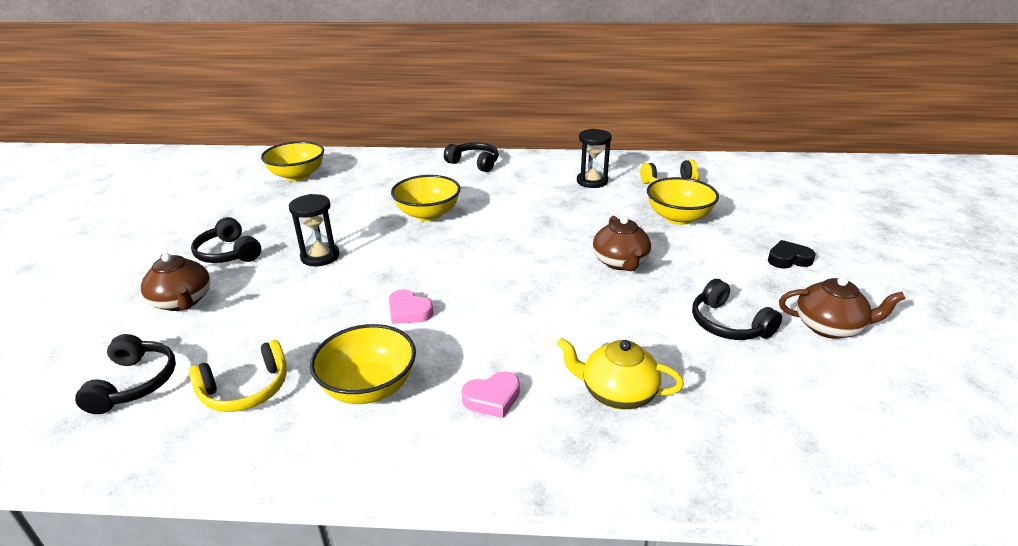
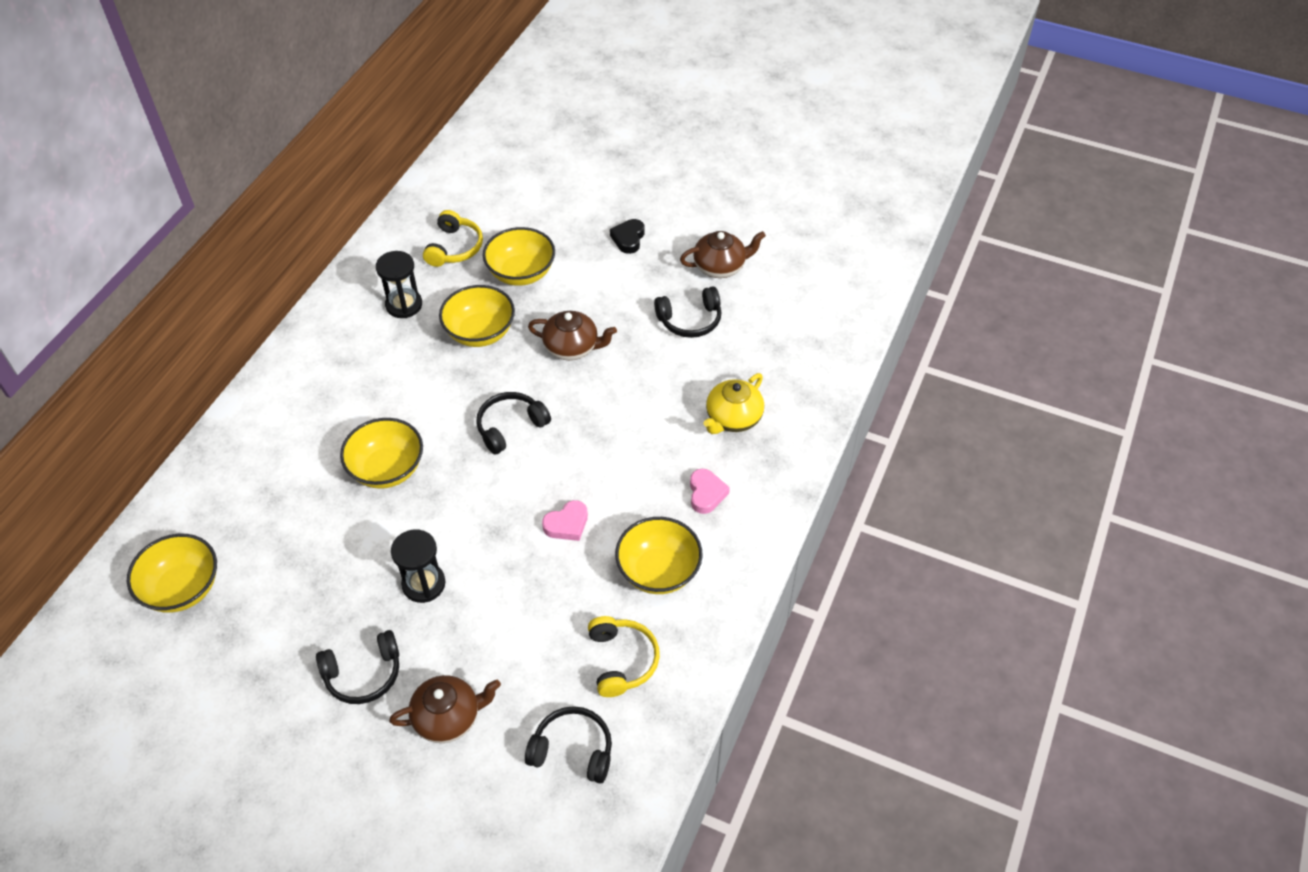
camera: 70 degrees left, 20 degrees up
black headphones [444,143,499,172] -> black headphones moved to [476,392,551,455]
brown teapot [779,276,906,339] -> brown teapot turned 45 degrees clockwise [680,231,766,278]
none -> yellow bowl [439,285,515,347]

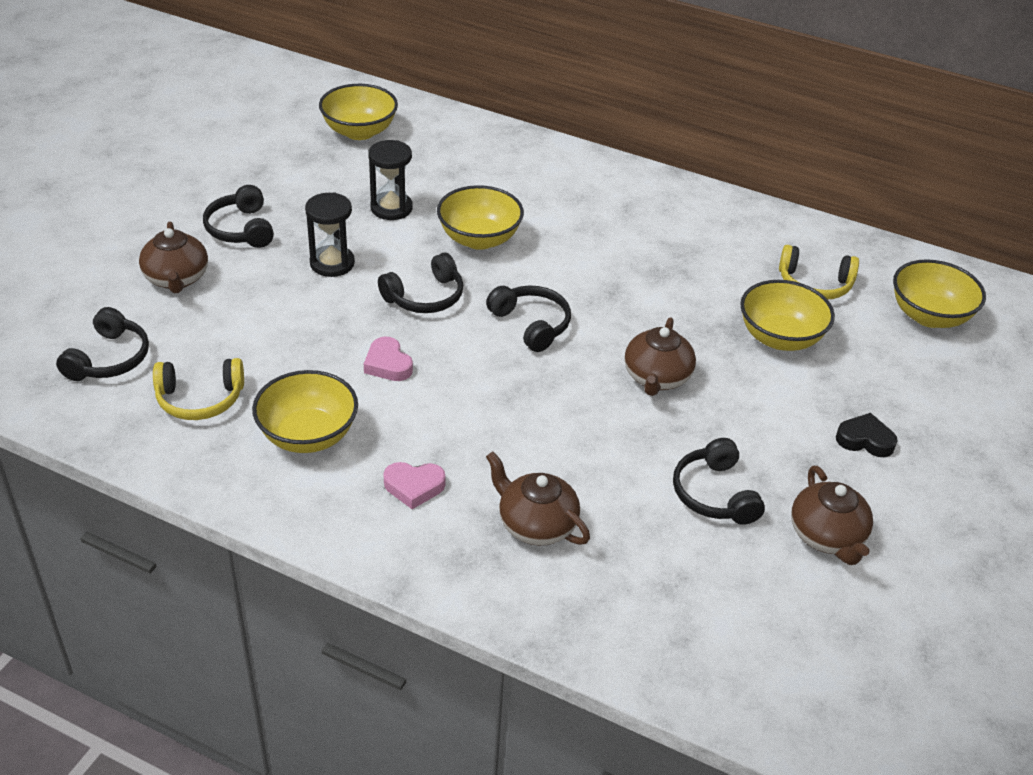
camera: 90 degrees right, 10 degrees down
black hourglass [376,251,422,318] -> black hourglass moved to [368,140,413,220]
yellow bowl [439,285,515,347] -> yellow bowl moved to [893,259,986,328]
yellow teapot [703,373,764,434] -> brown teapot [486,452,590,545]
none -> black headphones [378,253,463,313]

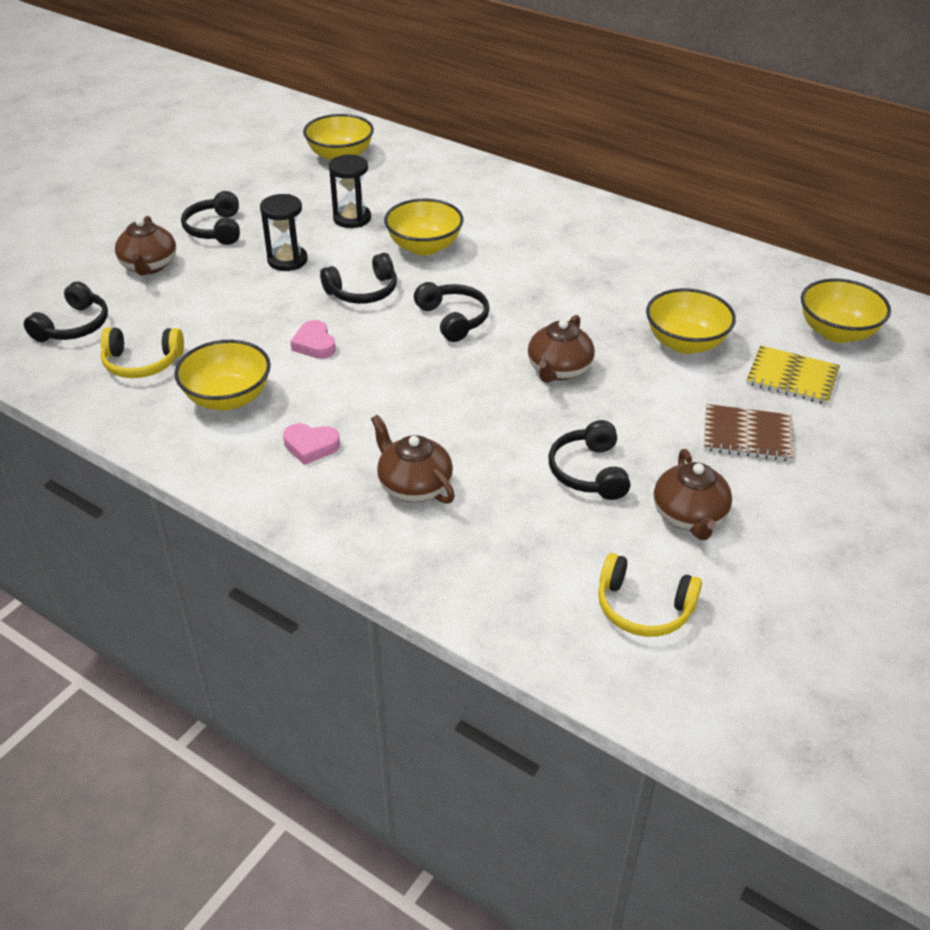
camera: 10 degrees right, 0 degrees up
yellow headphones [779,245,859,300] -> yellow headphones moved to [598,553,702,637]
black heart [836,413,898,457] -> brown notebook [704,404,794,461]
none -> yellow notebook [746,345,840,405]

